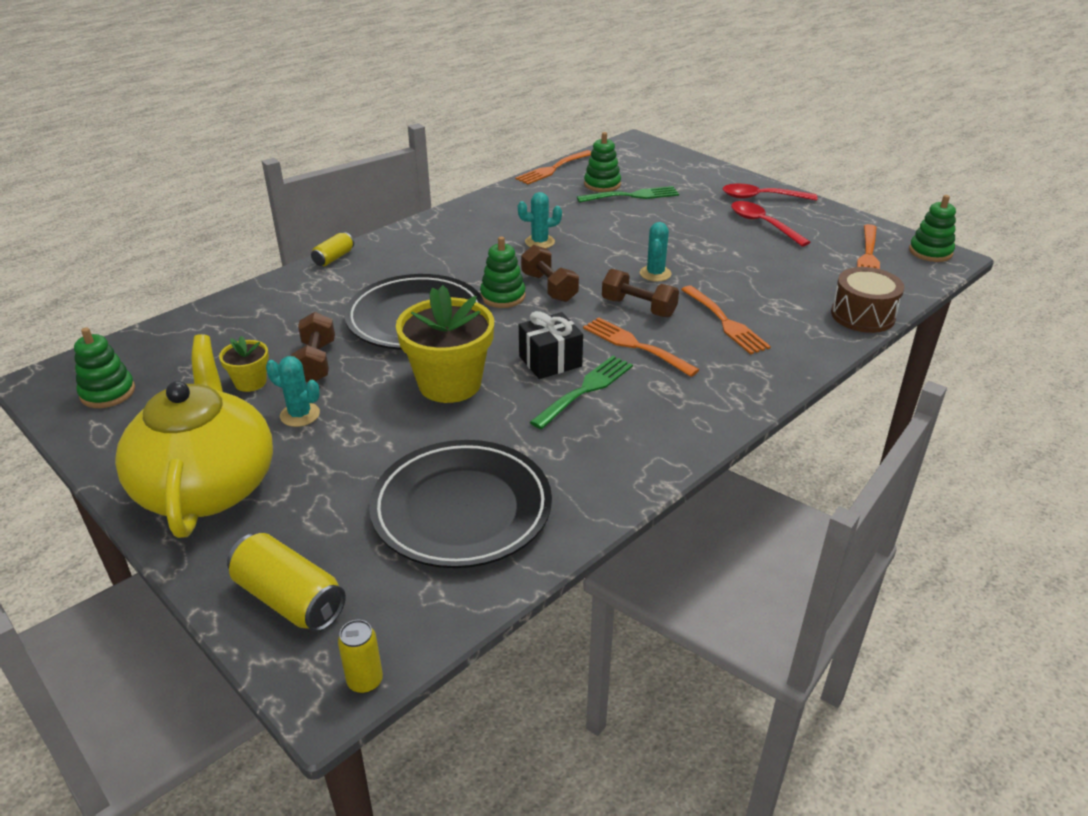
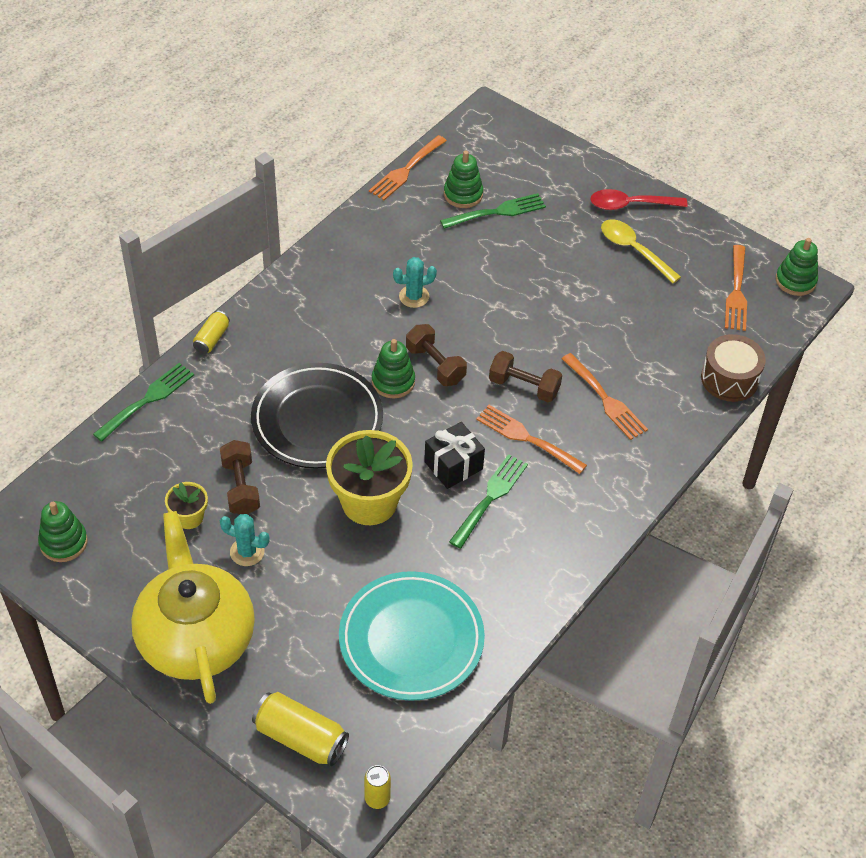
camera: 10 degrees left, 15 degrees up
black plate [369,440,552,568] -> turquoise plate [339,571,485,701]
turquoise cactus [640,222,672,282] -> none
red spoon [731,201,810,247] -> yellow spoon [601,219,681,283]
none -> green fork [93,363,194,442]

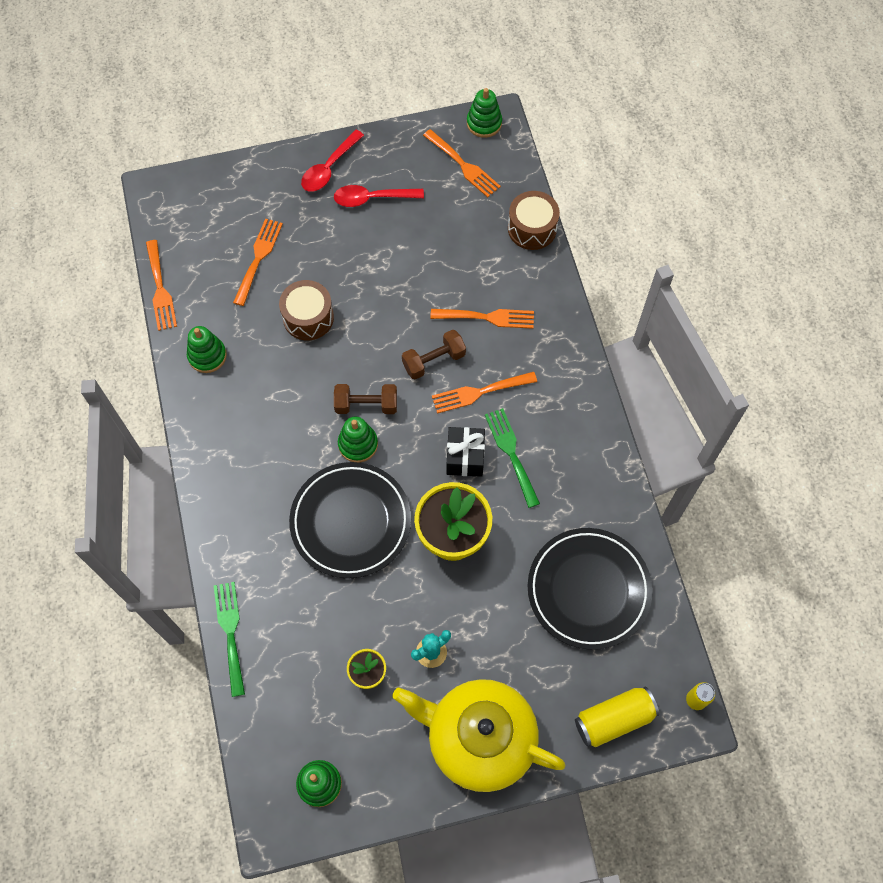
camera: 50 degrees left, 15 degrees up
yellow can [193,311,230,354] -> none
brown dumbbell [220,440,260,514] -> none
turquoise plate [339,571,485,701] -> black plate [528,528,652,650]
turquoise cactus [393,257,437,308] -> none
green fork [440,193,546,229] -> orange fork [233,218,283,306]
green stacking toy [444,151,483,208] -> green stacking toy moved to [187,326,227,373]
yellow spoon [601,219,681,283] -> red spoon [334,185,424,207]
none -> brown drum [279,280,334,340]

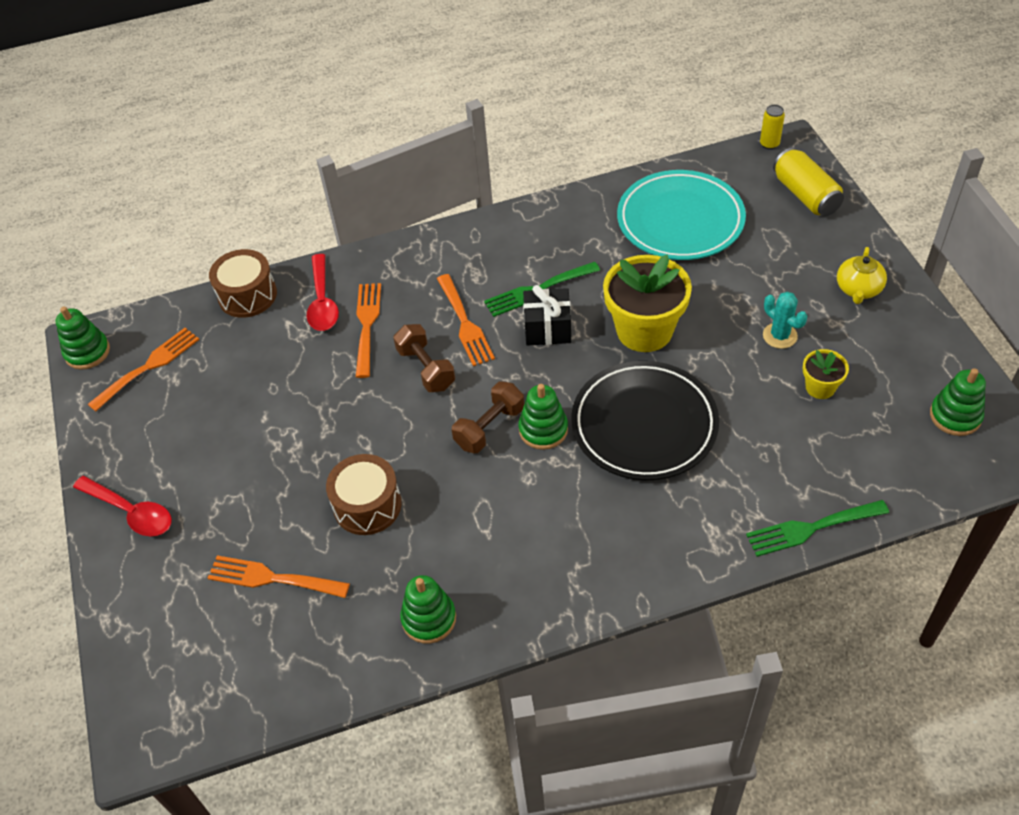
camera: 90 degrees left, 15 degrees down
orange fork [146,240,177,331] -> none
red spoon [334,185,424,207] -> red spoon moved to [307,254,339,331]
brown dumbbell [334,384,397,414] -> brown dumbbell turned 45 degrees clockwise [452,381,524,453]
yellow teapot [393,679,566,792] -> yellow teapot [837,247,887,304], size x0.43
black plate [528,528,652,650] -> turquoise plate [617,170,746,260]

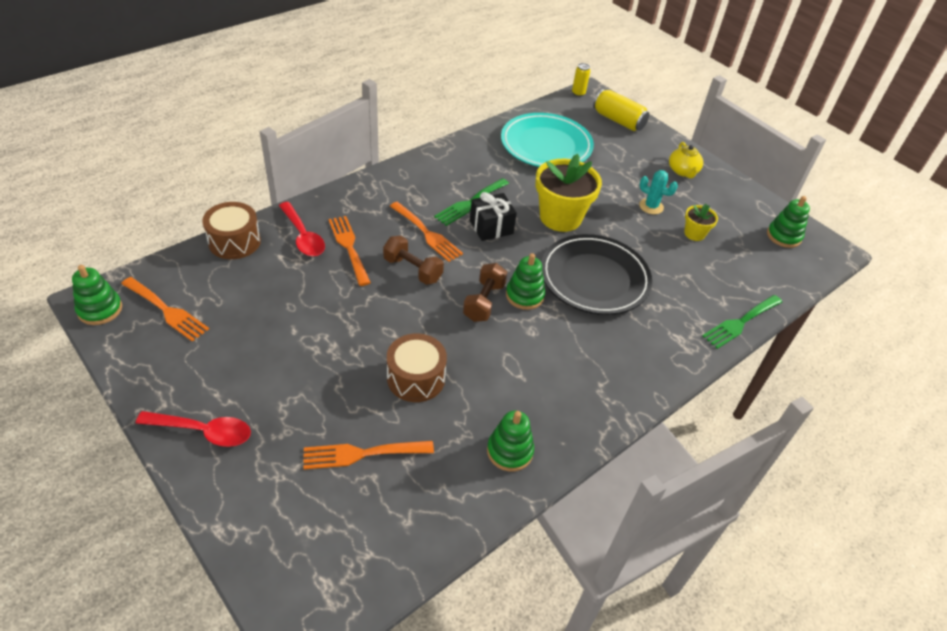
camera: 30 degrees left, 5 degrees down
orange fork [88,328,199,411] -> orange fork turned 105 degrees clockwise [121,277,209,342]

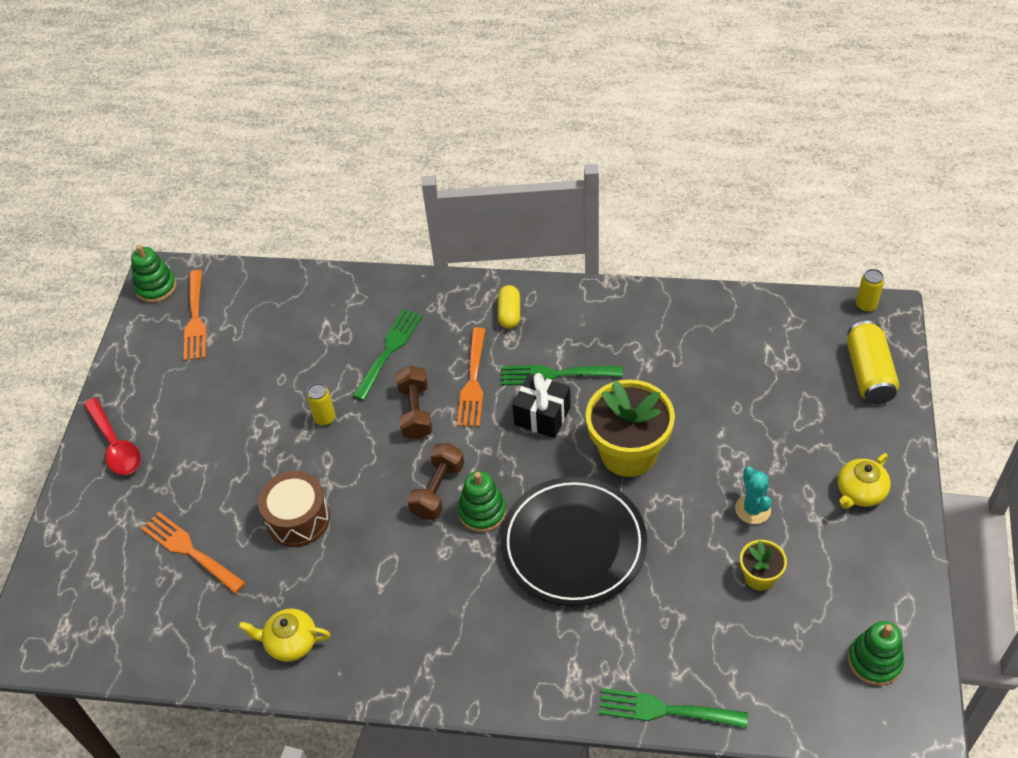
camera: 55 degrees right, 5 degrees up
brown drum [202,202,261,259] -> none
red spoon [279,202,325,256] -> none
orange fork [328,216,371,286] -> green fork [353,309,423,401]
brown dumbbell [463,263,507,322] -> brown dumbbell turned 45 degrees counterclockwise [407,443,464,520]
green stacking toy [487,411,534,471] -> yellow teapot [238,608,330,662]
turquoise plate [501,113,594,167] -> none
none -> yellow can [307,383,336,426]
none -> yellow capsule [498,285,520,329]

